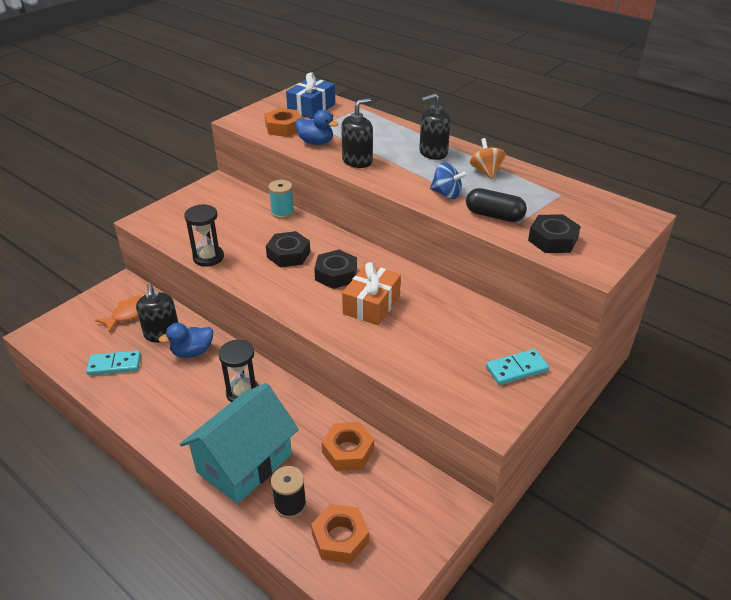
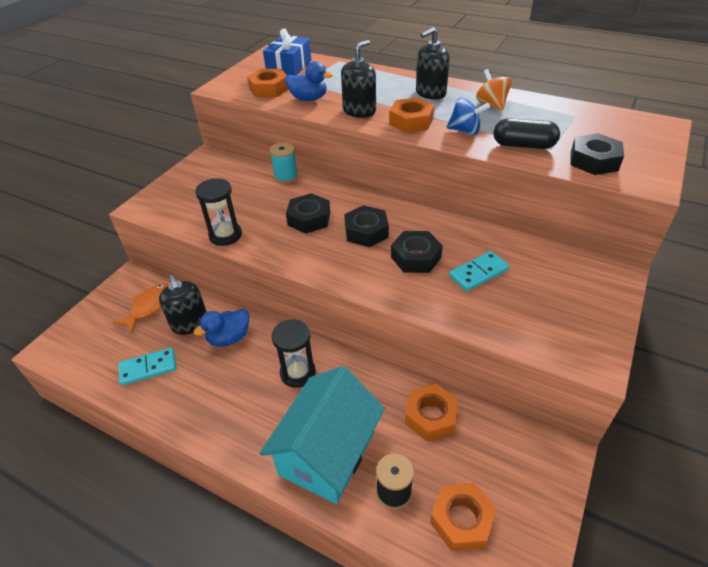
camera: 10 degrees left, 5 degrees up
orange gift [342,262,401,325] -> black nut [391,231,443,273]
turquoise domino [486,349,549,385] -> turquoise domino moved to [449,251,510,291]
none -> orange nut [389,97,434,133]

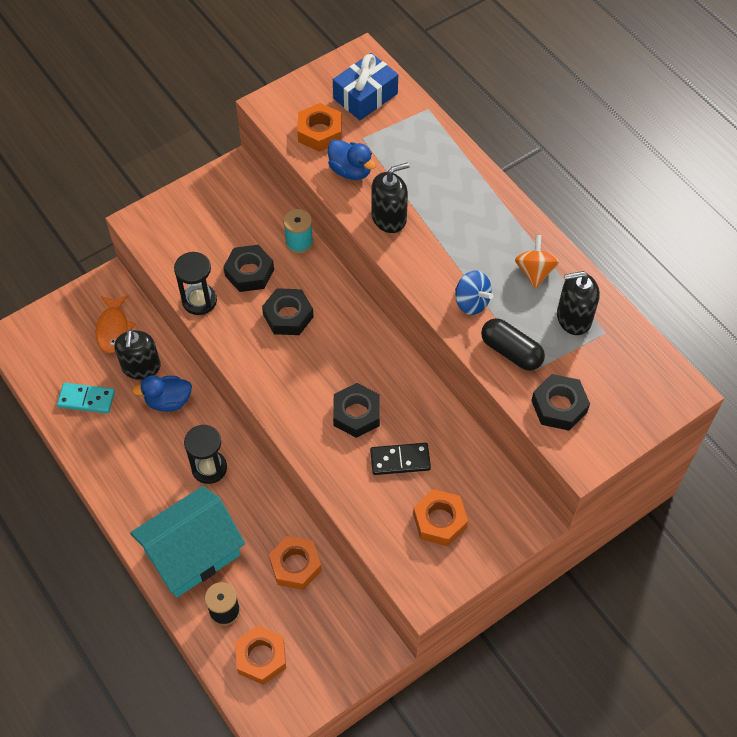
camera: 25 degrees right, 15 degrees up
orange fish [113,283,169,333] -> orange fish turned 120 degrees clockwise [96,295,135,353]
black nut [344,205,389,247] -> black nut moved to [224,245,274,292]
orange nut [389,97,434,133] -> orange nut moved to [413,489,468,546]
black soap dispenser [416,27,450,99] -> black soap dispenser moved to [557,271,600,335]
turquoise domino [449,251,510,291] -> black domino [370,443,431,475]

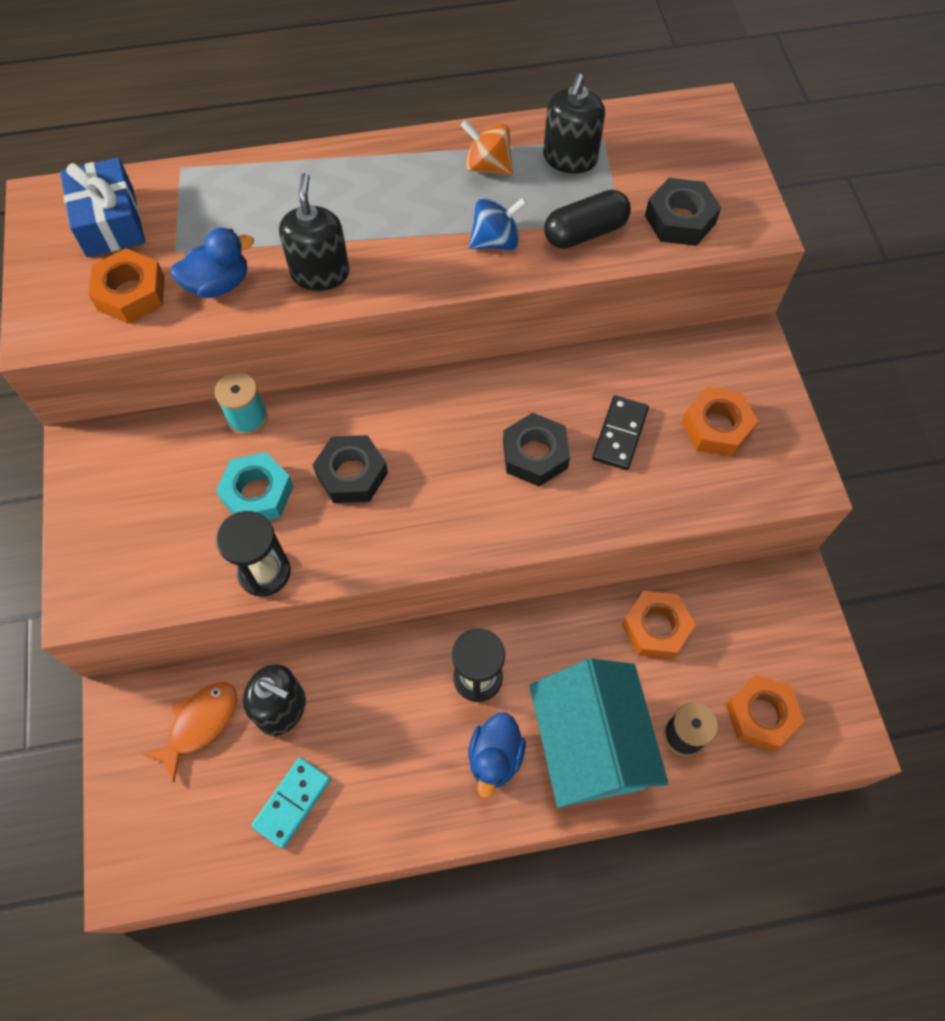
camera: 65 degrees left, 5 degrees up
orange fish [96,295,135,353] -> orange fish turned 75 degrees counterclockwise [143,682,237,782]
blue duck [132,375,192,412] -> blue duck moved to [468,712,526,798]
black nut [224,245,274,292] -> turquoise nut [216,452,293,520]

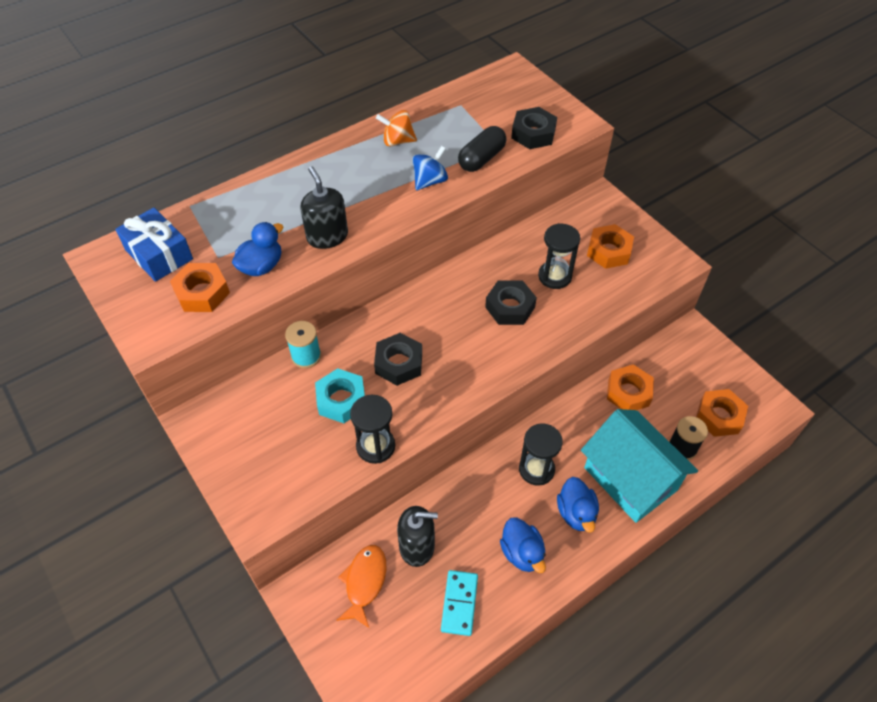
camera: 25 degrees left, 10 degrees down
black soap dispenser [543,74,605,174] -> none
black domino [592,395,649,470] -> black hourglass [538,223,580,289]
none -> blue duck [500,517,546,573]

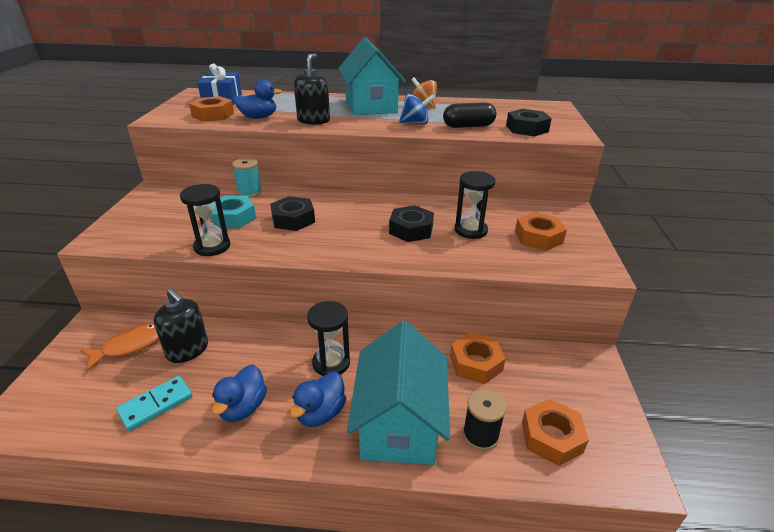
camera: 40 degrees right, 20 degrees down
none -> turquoise house [338,38,406,115]

